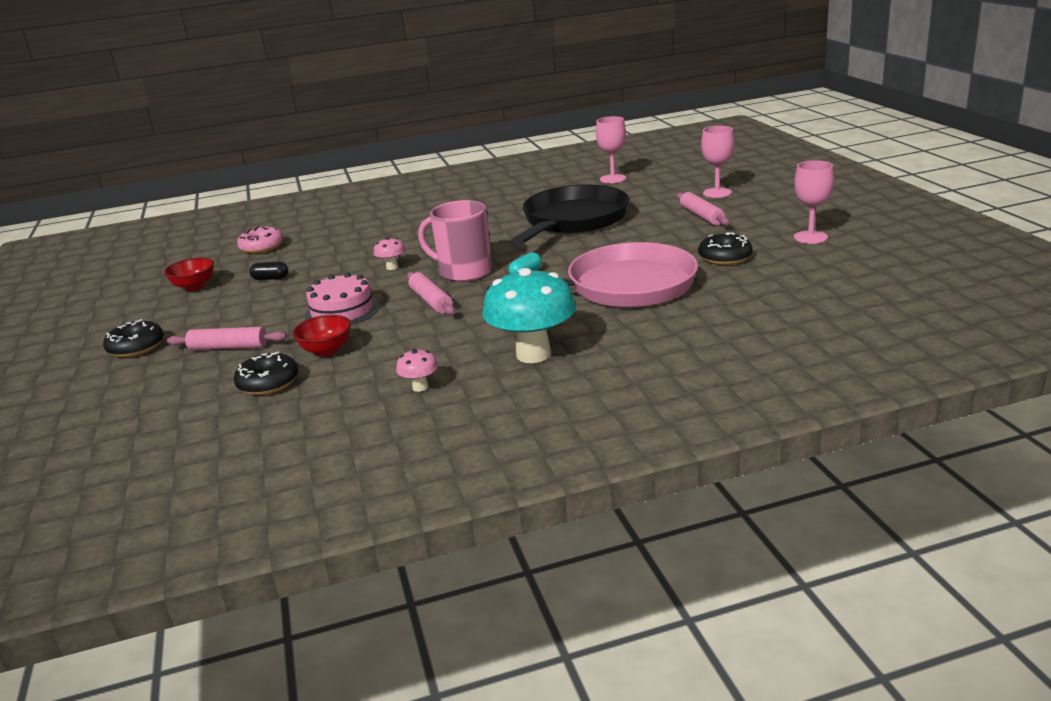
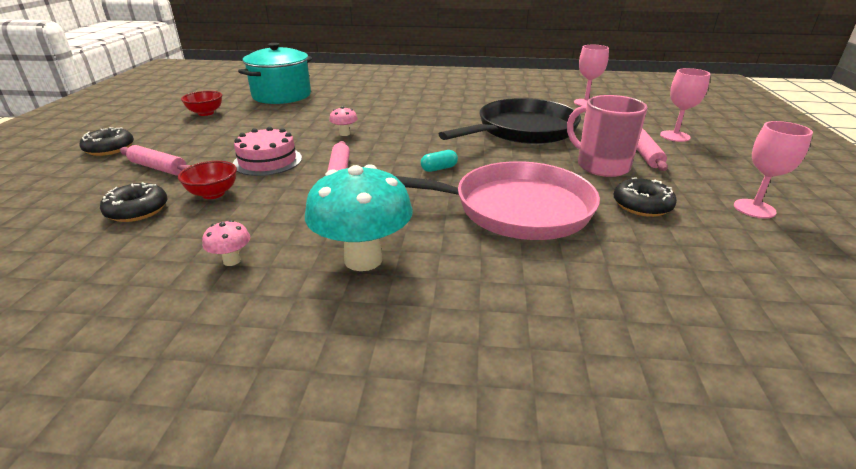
camera: 20 degrees right, 5 degrees up
pink donut [237,226,284,253] -> turquoise pot [238,43,312,104]
black capsule [250,261,288,280] -> none
pink mug [418,200,492,282] -> pink mug moved to [567,95,648,177]

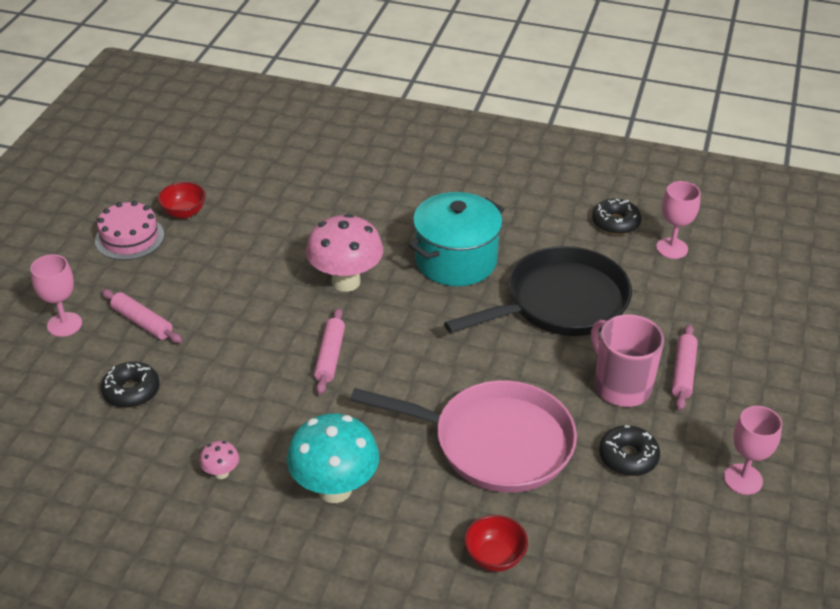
camera: 10 degrees right, 10 degrees up
black donut [79,127,134,156] -> black donut moved to [592,198,641,235]
red bowl [178,161,237,199] -> red bowl moved to [464,515,528,572]
pink cake [233,127,302,176] -> pink cake moved to [95,201,164,260]
turquoise pot [238,43,312,104] -> turquoise pot moved to [409,192,504,286]
pink mushroom [329,106,358,136] -> pink mushroom [306,214,383,292], size x2.28
turquoise capsule [421,150,458,172] -> none
pink goblet [660,68,710,142] -> pink goblet moved to [30,254,82,337]

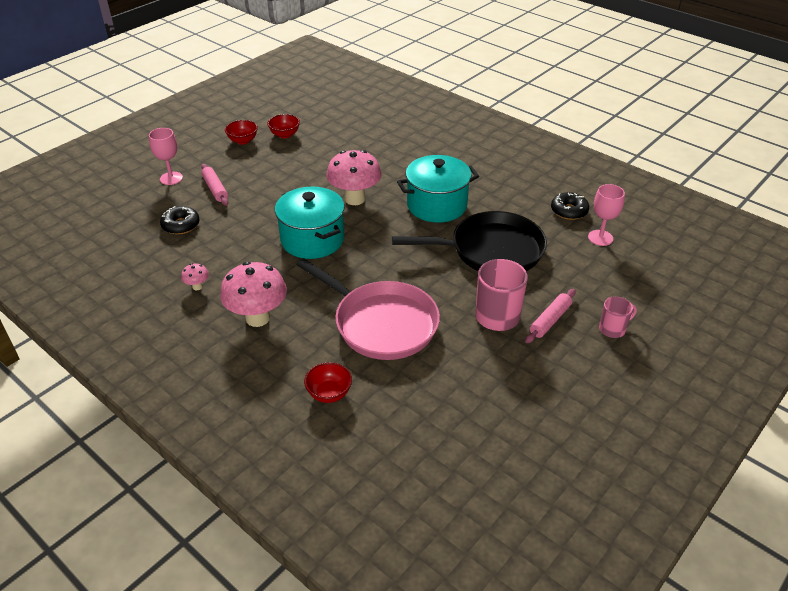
camera: 25 degrees right, 0 degrees up
pink cake [95,201,164,260] -> red bowl [225,120,258,145]
turquoise mushroom [286,414,379,503] -> pink mushroom [220,262,287,327]
pink rolling pin [314,308,345,394] -> turquoise pot [275,187,345,259]
black donut [599,426,660,476] -> none
pink goblet [724,406,782,495] -> none
none -> pink mug [599,296,637,338]

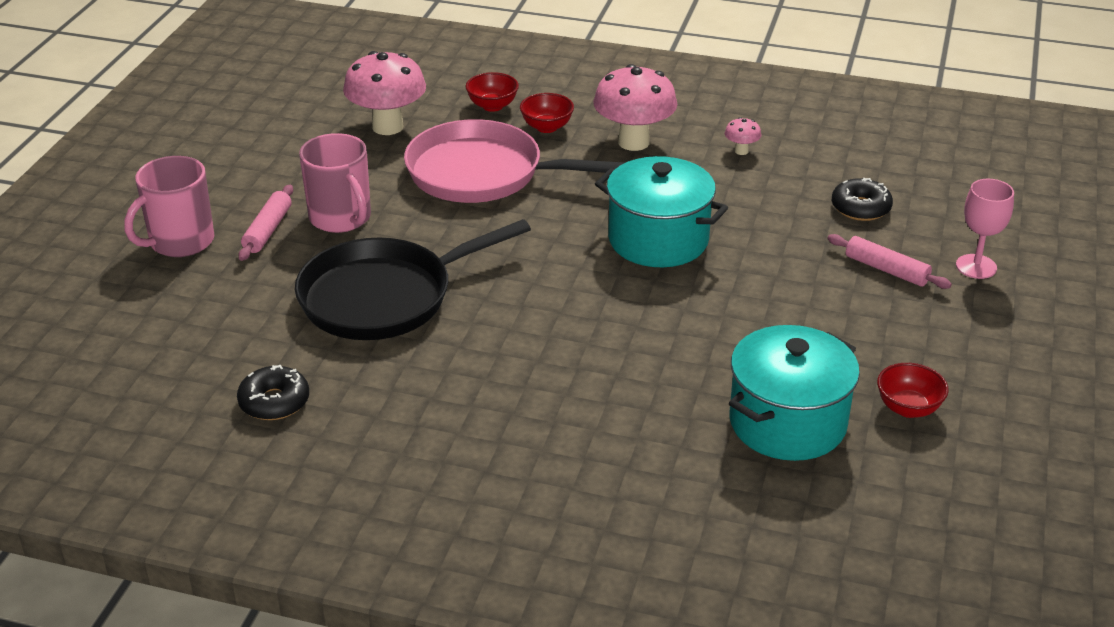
camera: 155 degrees right, 5 degrees down
red bowl [225,120,258,145] -> red bowl moved to [520,93,574,133]
pink mushroom [327,150,382,205] -> pink mushroom moved to [343,51,426,135]
turquoise pot [397,155,479,223] -> turquoise pot moved to [729,325,860,461]
pink goblet [588,184,625,246] -> none
pink mug [599,296,637,338] -> pink mug [124,156,214,257], size x1.74

